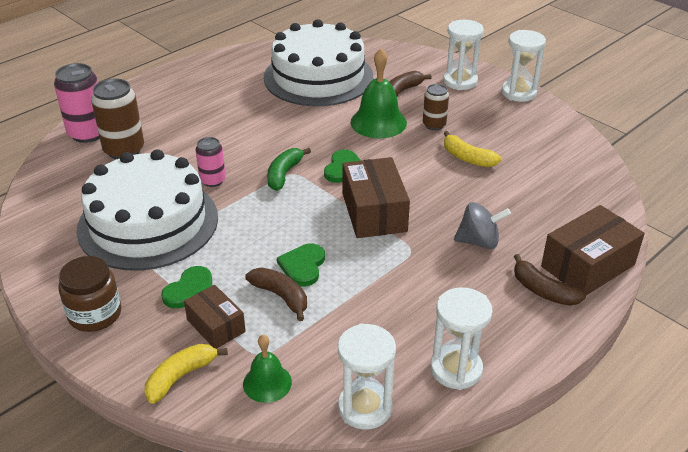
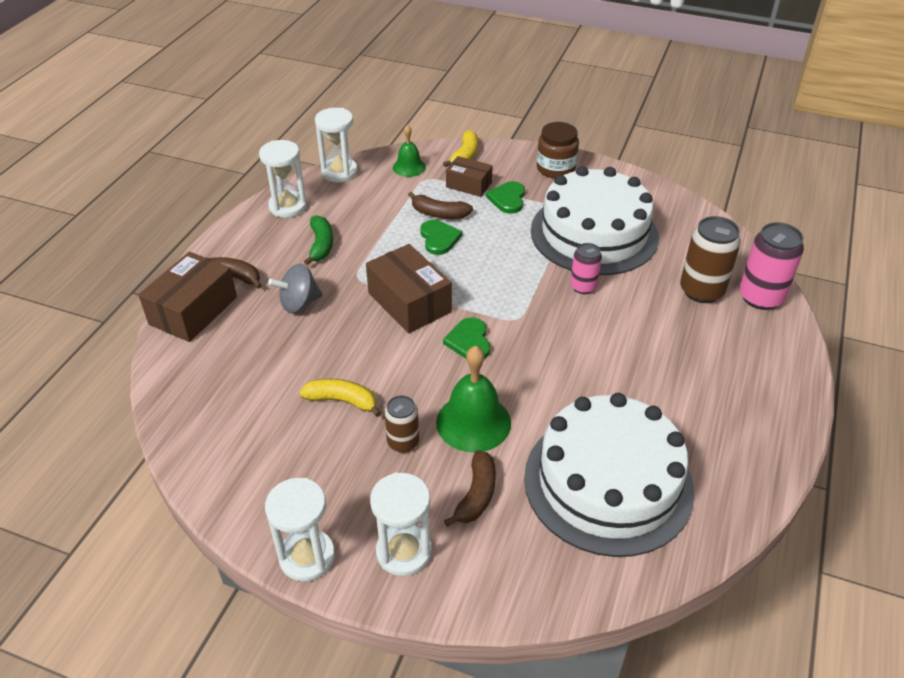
camera: 155 degrees right, 5 degrees up
green banana [267,148,311,191] -> green banana moved to [304,215,333,265]

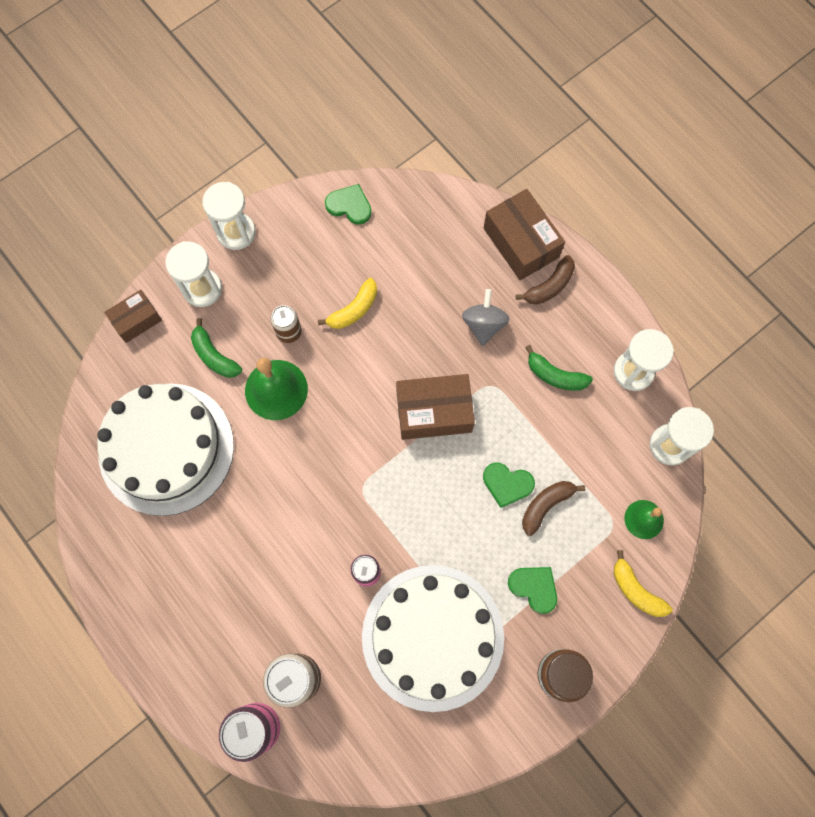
camera: 120 degrees right, 30 degrees up
green heart [443,317,490,359] -> green heart moved to [325,184,372,224]
brown banana [444,450,496,527] -> green banana [191,318,242,378]
brown box [446,156,493,197] -> brown box moved to [104,290,162,343]

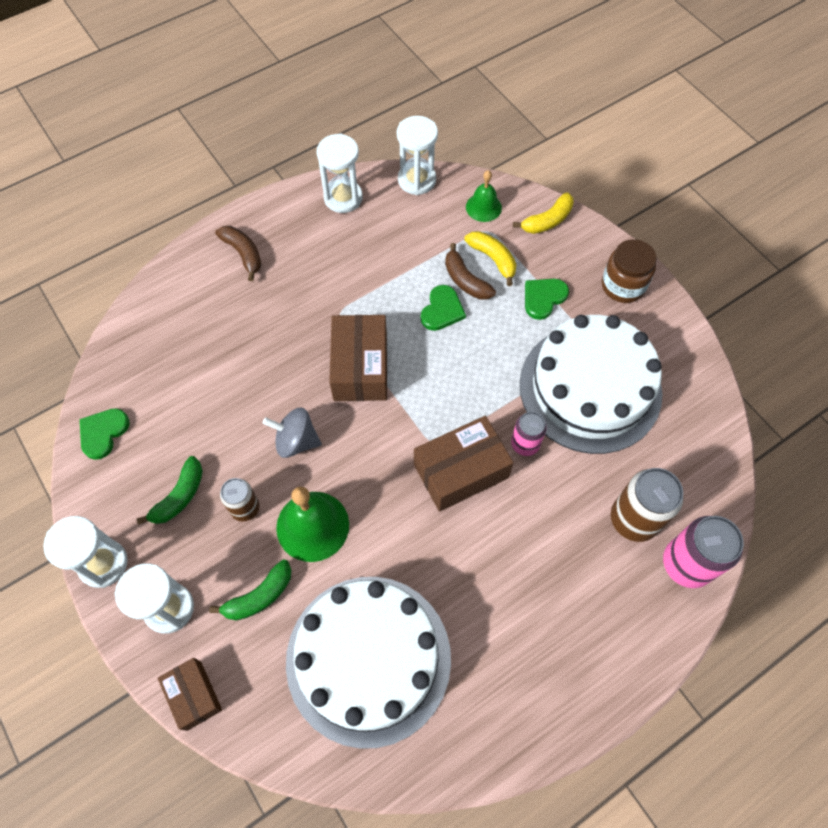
camera: 85 degrees left, 10 degrees down
yellow banana [318,278,377,329] -> yellow banana moved to [464,231,516,286]
grey spinning top [462,289,509,346] -> grey spinning top moved to [263,408,322,458]
brown box [484,189,565,280] -> brown box moved to [414,416,514,512]
green banana [525,345,593,391] -> green banana moved to [137,456,203,525]

